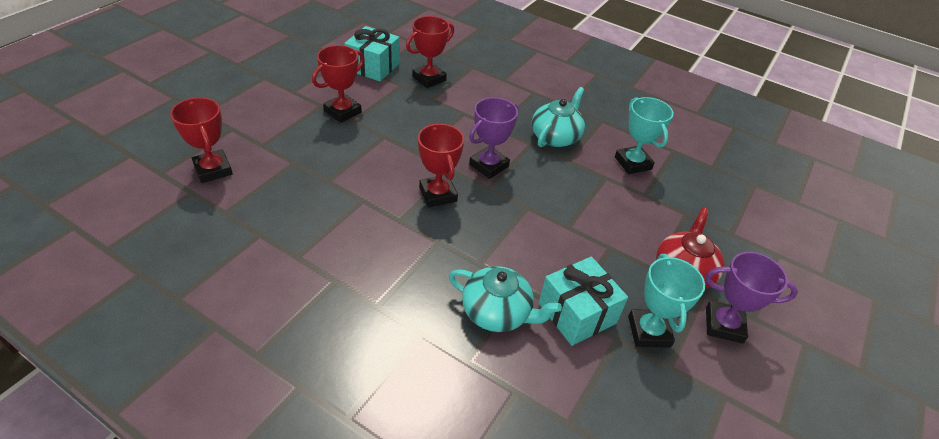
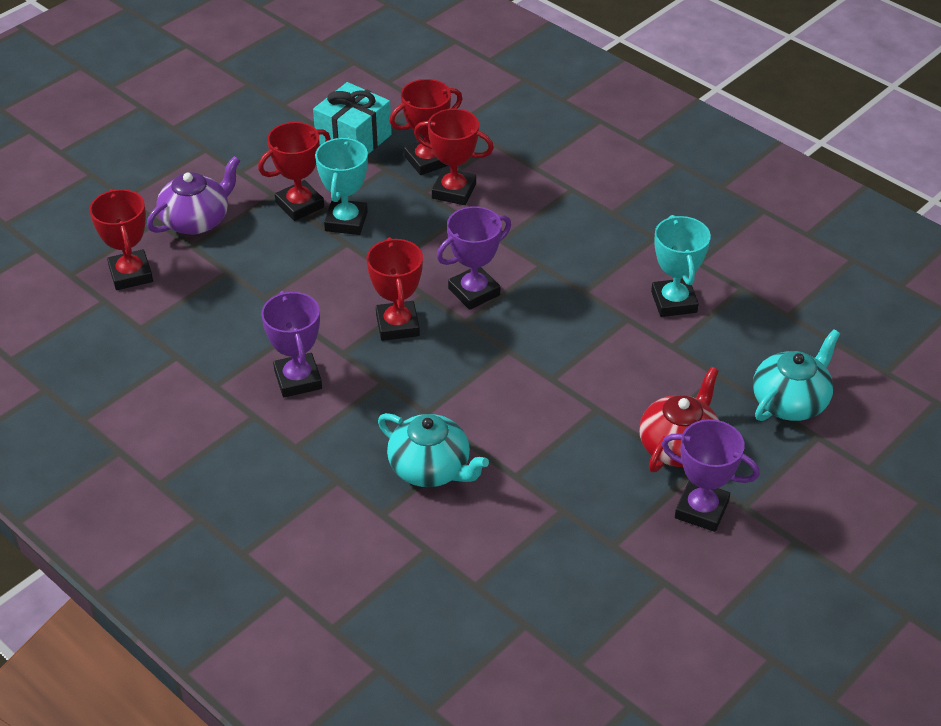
camera: 15 degrees right, 0 degrees up
turquoise teapot [532,87,585,147] -> turquoise teapot moved to [753,329,840,421]
turquoise gift [539,256,628,346] -> none
turquoise trophy [628,254,705,348] -> turquoise trophy moved to [315,137,368,235]
none -> purple teapot [147,156,240,234]
none -> purple trophy [261,291,322,397]
none -> red trophy [414,109,494,205]

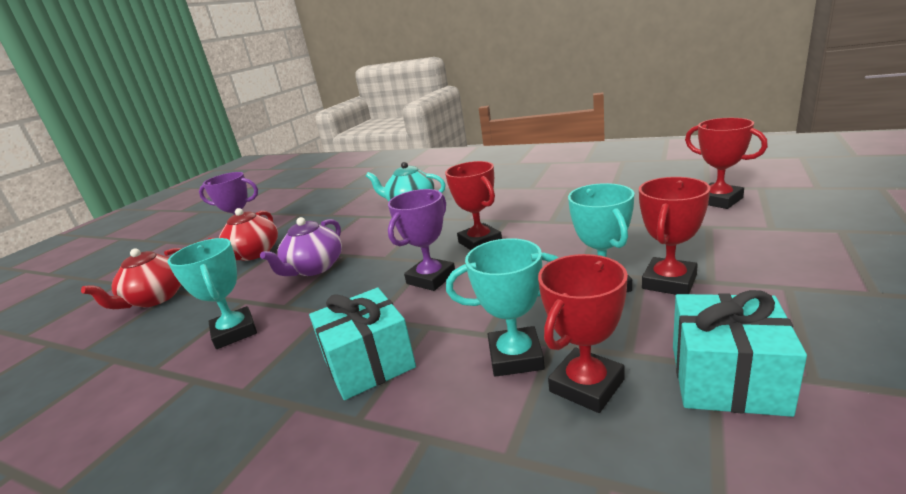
camera: 165 degrees right, 20 degrees down
purple teapot [147,156,240,234] -> purple teapot moved to [260,217,342,276]
purple trophy [261,291,322,397] -> none
red trophy [414,109,494,205] -> turquoise trophy [446,238,558,377]
turquoise teapot [753,329,840,421] -> red teapot [81,248,181,309]
none -> turquoise gift [309,288,416,400]

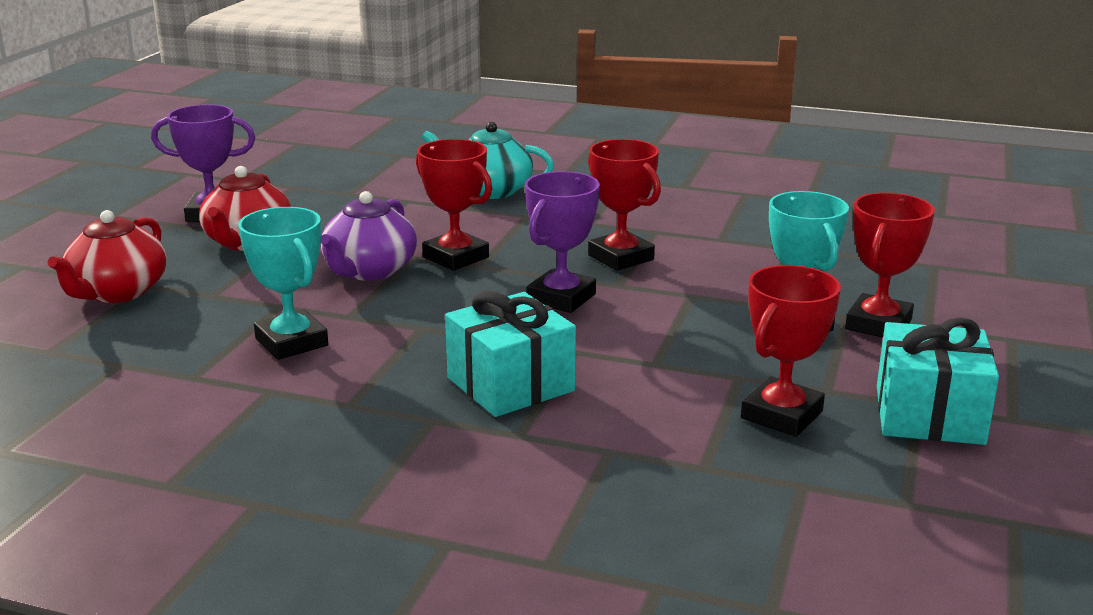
camera: 10 degrees left, 0 degrees up
turquoise trophy [446,238,558,377] -> none
red trophy [685,118,768,209] -> red trophy moved to [416,139,492,271]

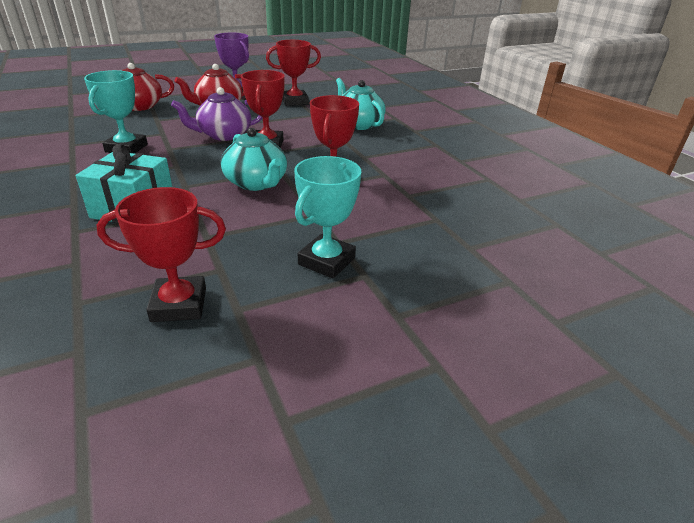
camera: 45 degrees right, 10 degrees up
purple trophy [525,171,600,313] -> turquoise teapot [221,128,287,191]
red trophy [845,192,935,337] -> red trophy moved to [266,40,321,106]
turquoise gift [877,317,999,445] -> none

